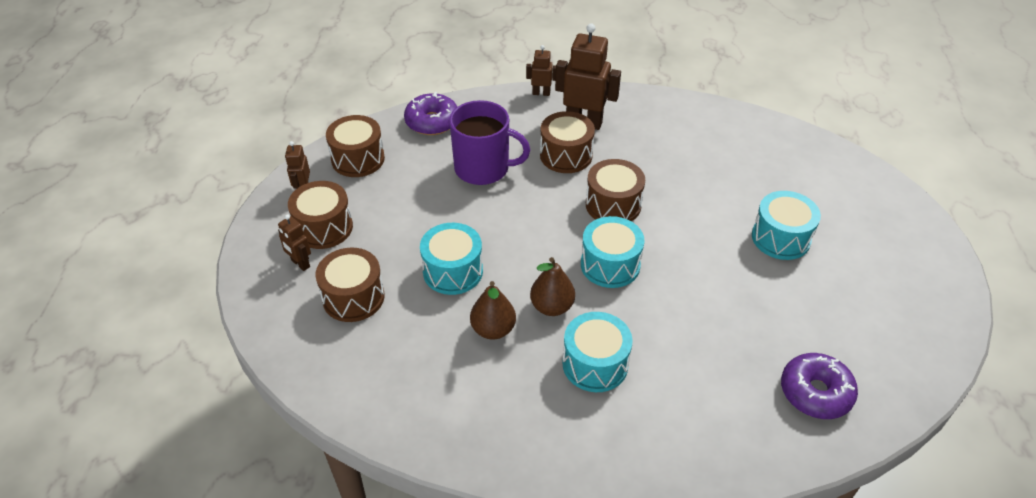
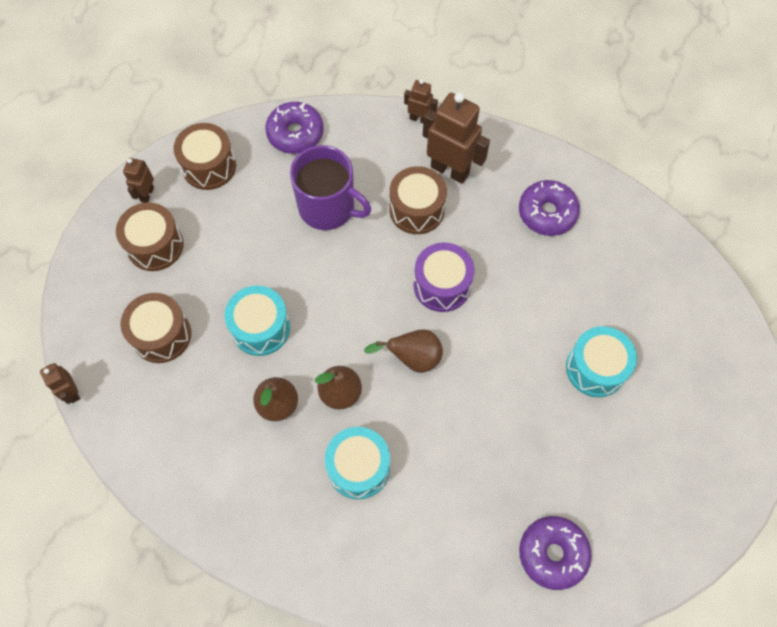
camera: 15 degrees right, 20 degrees up
brown robot [278,214,311,271] -> brown robot moved to [40,363,80,404]
turquoise drum [581,216,644,288] -> brown pear [364,329,443,373]
brown drum [586,159,645,221] -> purple drum [414,243,475,312]
none -> purple donut [519,180,580,236]

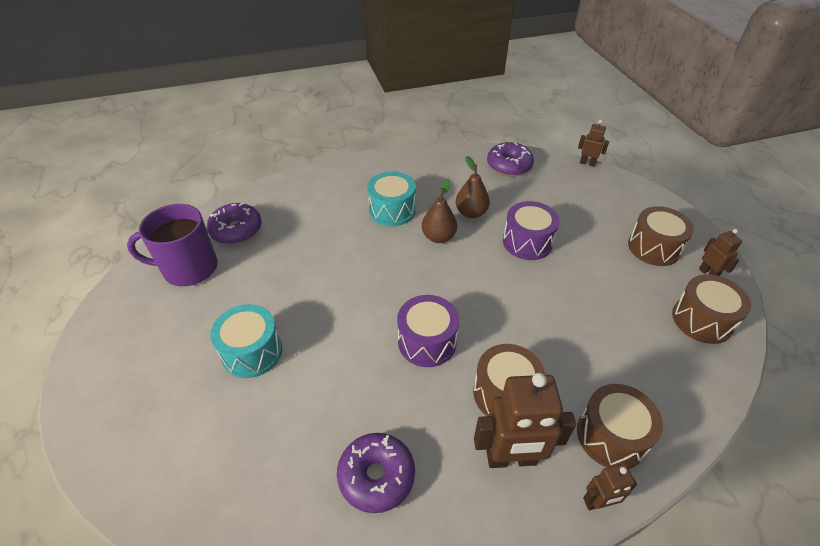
camera: 145 degrees right, 20 degrees down
brown drum [121,293,191,363] -> brown drum moved to [577,384,663,469]
turquoise drum [224,286,290,356] -> purple drum [503,201,560,260]
purple donut [265,102,324,154] -> purple donut moved to [487,142,534,176]
purple mug [290,145,371,230] -> purple mug moved to [127,204,218,286]
brown pear [364,329,443,373] -> none

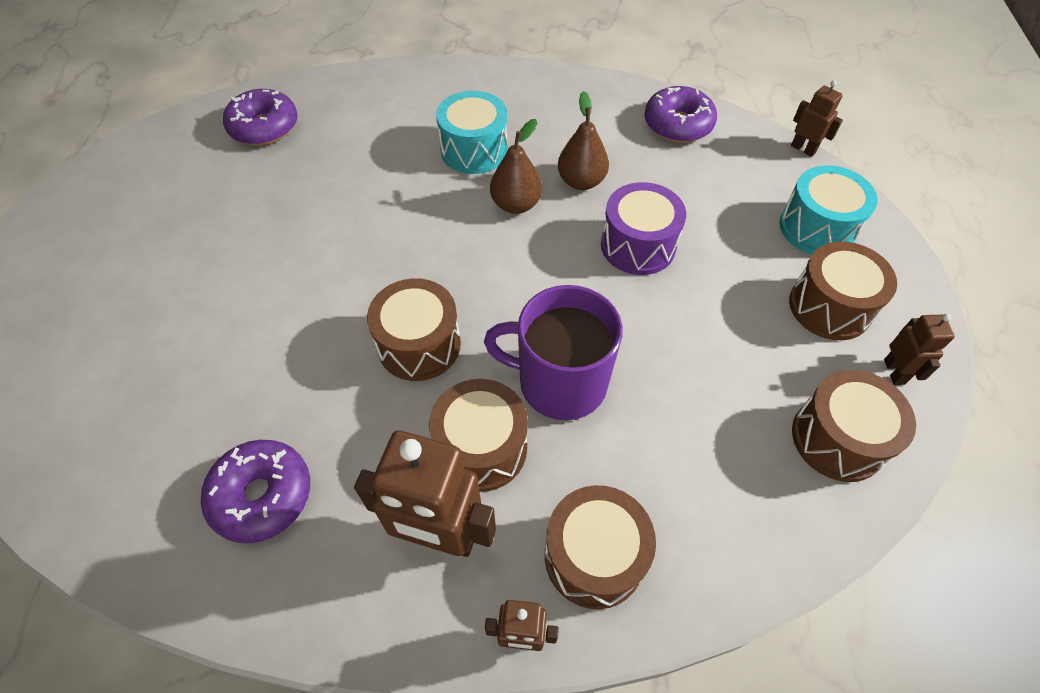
camera: 20 degrees right, 10 degrees up
purple mug [127,204,218,286] -> purple mug moved to [484,285,623,420]
turquoise drum [210,304,282,378] -> turquoise drum moved to [780,165,877,254]
purple drum [397,295,459,367] -> brown drum [367,278,461,381]

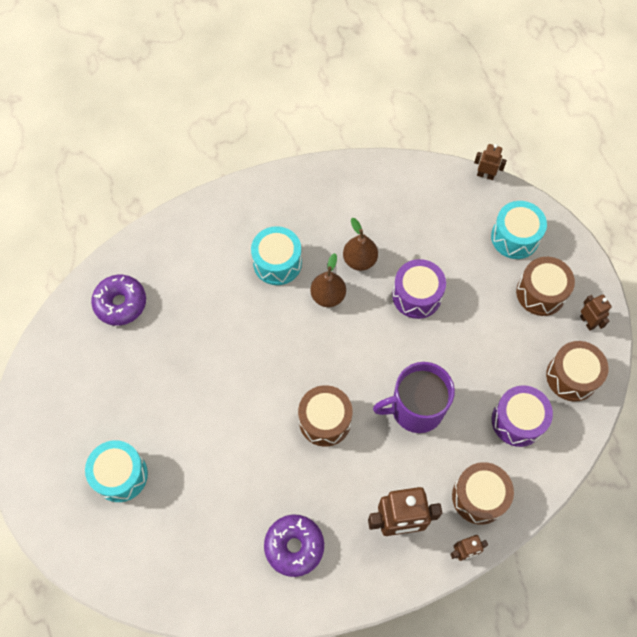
camera: 25 degrees left, 10 degrees up
brown drum [429,379,528,492] -> none
purple donut [644,86,717,143] -> none
none -> turquoise drum [85,440,148,502]
none -> purple drum [492,385,553,447]

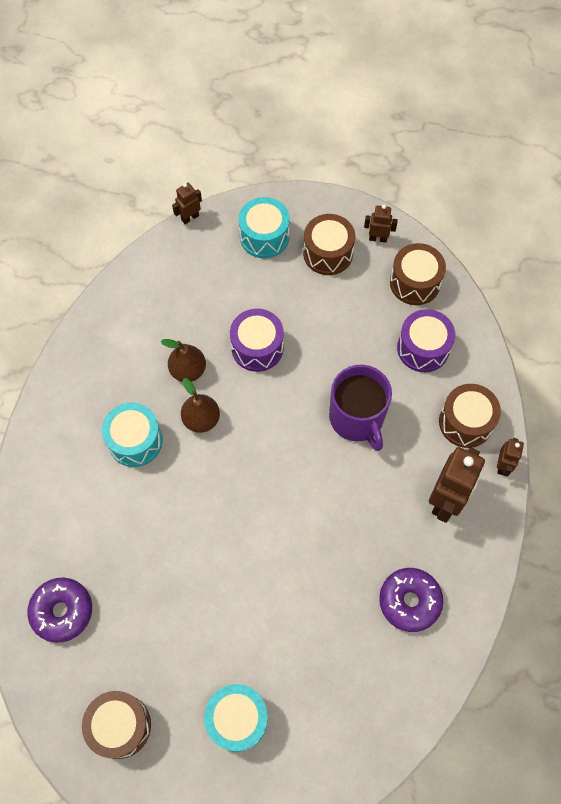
camera: 55 degrees left, 0 degrees up
brown drum [298,385,353,447] -> brown drum moved to [82,691,151,759]
purple mug [373,362,455,433] -> purple mug turned 45 degrees counterclockwise [329,365,392,451]

